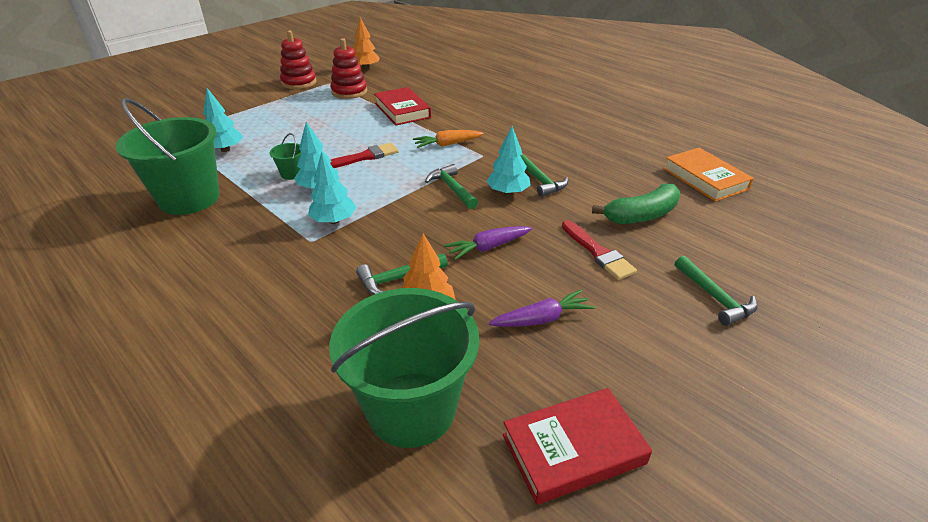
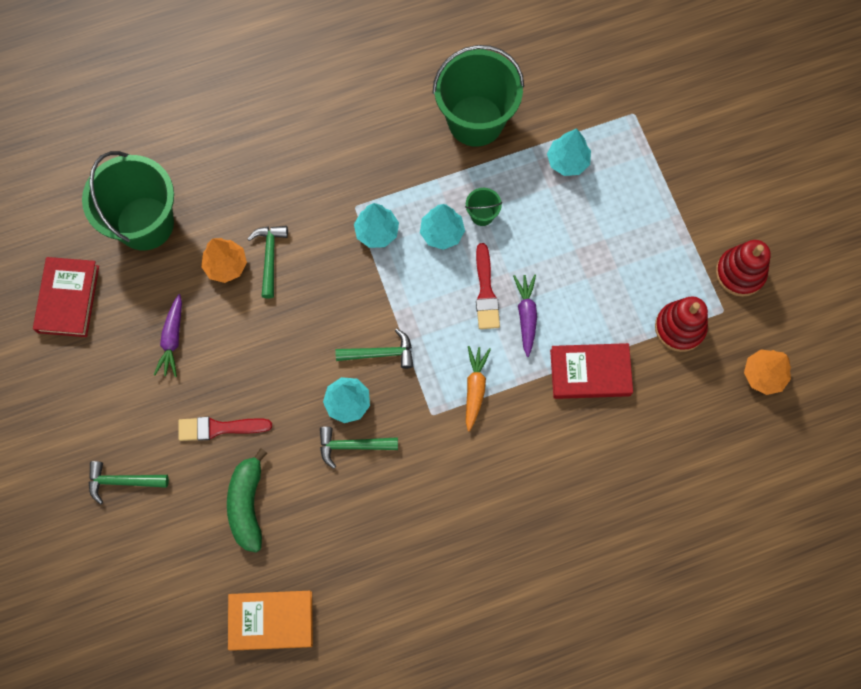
camera: 115 degrees right, 35 degrees up
purple carrot [444,226,532,260] -> purple carrot moved to [513,275,537,357]

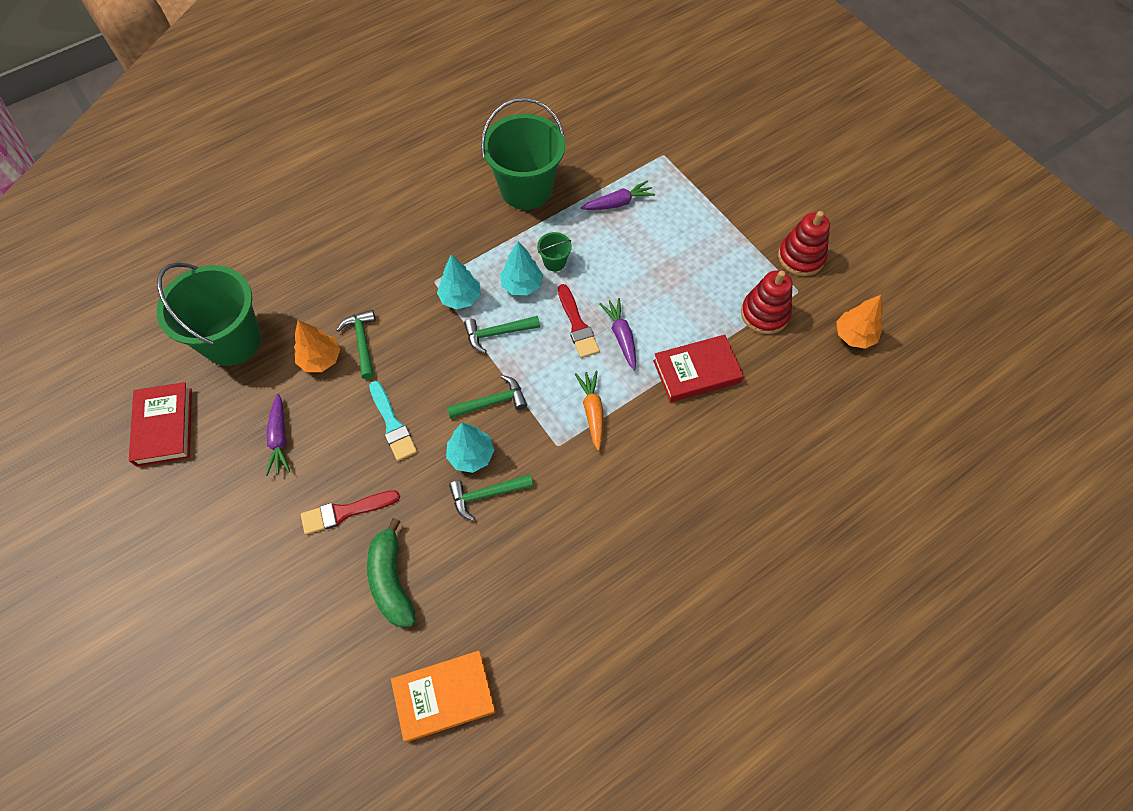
camera: 15 degrees left, 10 degrees down
green hammer [89,461,169,504] -> green hammer moved to [464,316,540,353]
turquoise tree [547,128,591,176] -> purple carrot [581,180,655,210]
none -> turquoise brush [369,381,417,461]

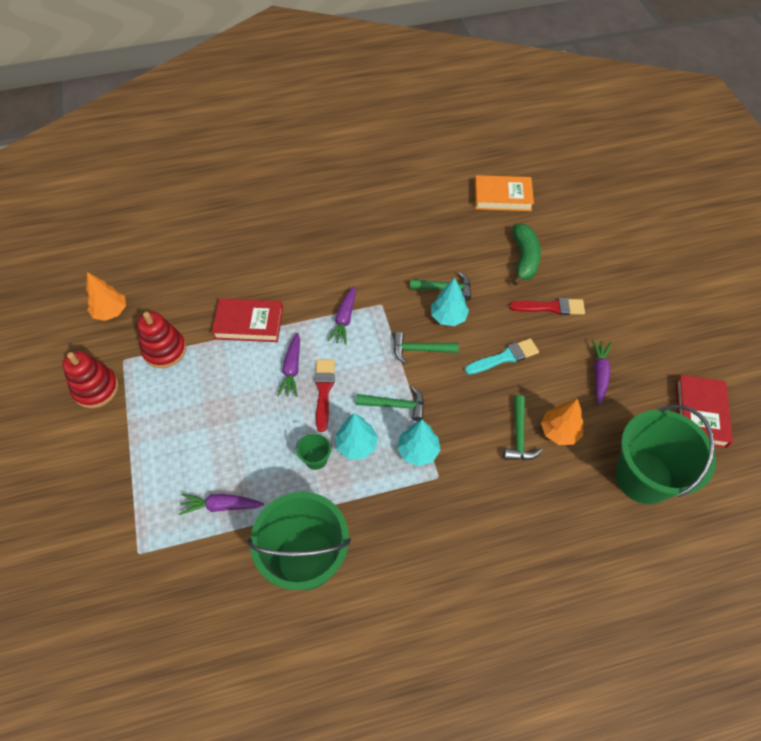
camera: 160 degrees left, 5 degrees down
turquoise brush [369,381,417,461] -> turquoise brush turned 75 degrees clockwise [465,338,539,375]
orange carrot [575,371,603,451] -> purple carrot [328,286,356,345]

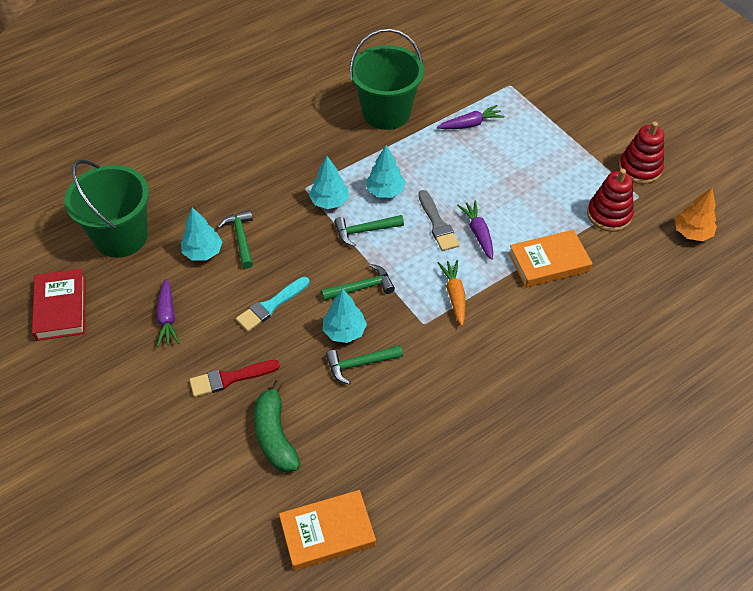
camera: 160 degrees right, 5 degrees down
red book [212,298,283,342] -> orange book [509,230,593,288]
green bucket [296,432,332,470] -> none
red brush [314,360,335,432] -> grey brush [418,190,459,251]
purple carrot [328,286,356,345] -> orange carrot [438,260,466,326]
orange tree [541,399,583,445] -> turquoise tree [181,207,222,261]

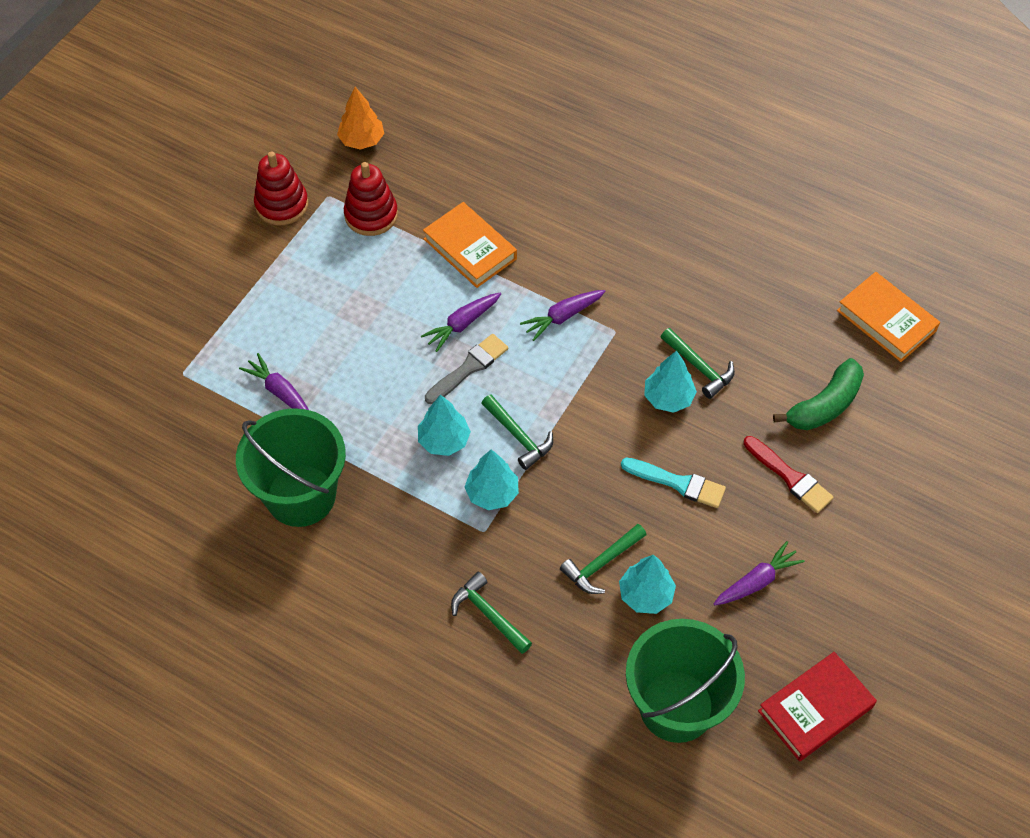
camera: 115 degrees left, 5 degrees up
green hammer [321,264,395,301] -> green hammer moved to [451,572,532,654]
orange carrot [438,260,466,326] -> purple carrot [520,290,606,341]

